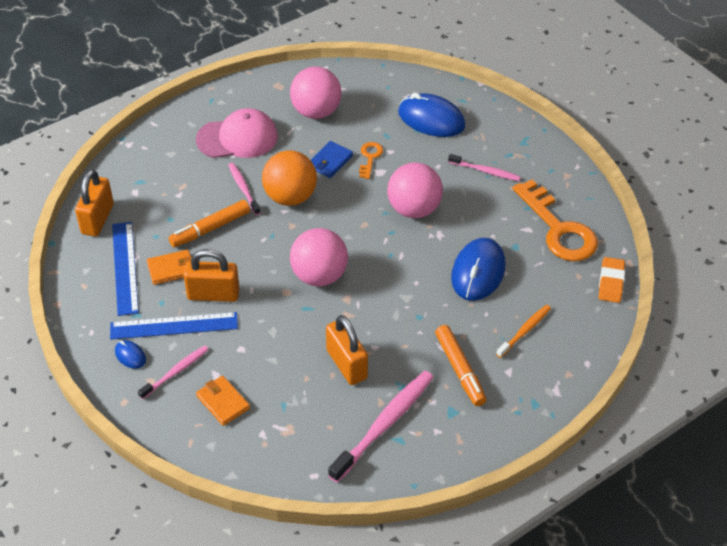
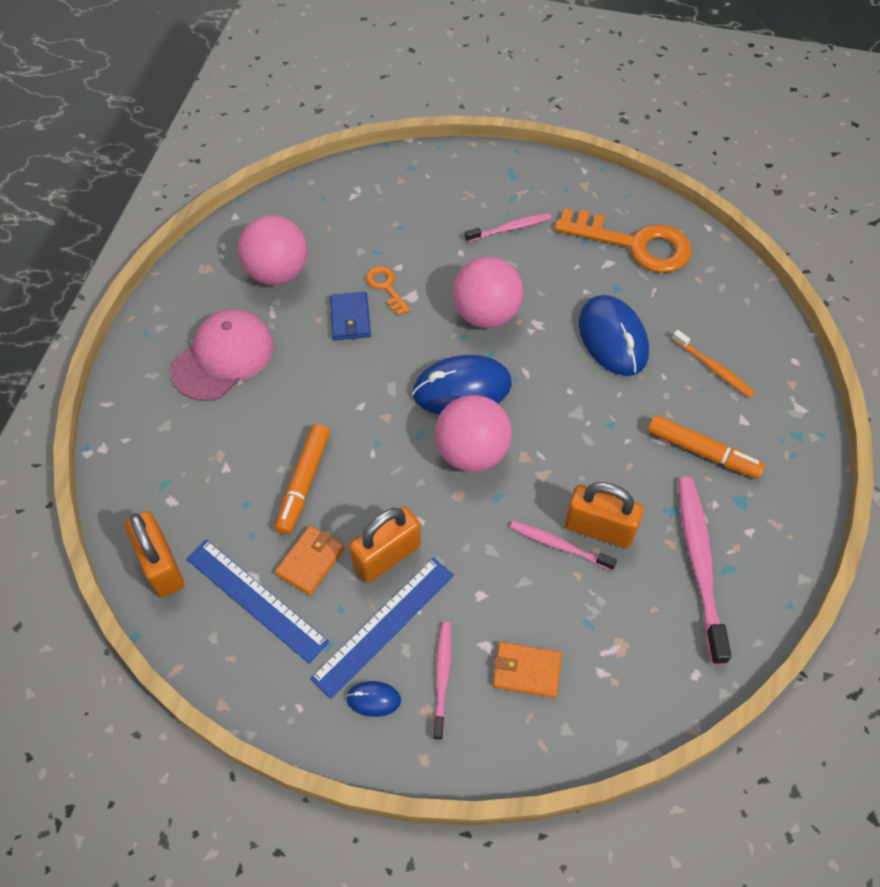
camera: 40 degrees left, 10 degrees up
pink toothbrush [228,163,261,215] -> pink toothbrush moved to [510,521,617,571]
orange ball [262,150,317,206] -> none
blue mouse [398,93,465,137] -> blue mouse moved to [412,355,512,415]
orange toothbrush [496,305,551,358] -> orange toothbrush turned 135 degrees clockwise [672,330,755,398]
orange eraser [599,257,625,303] -> none

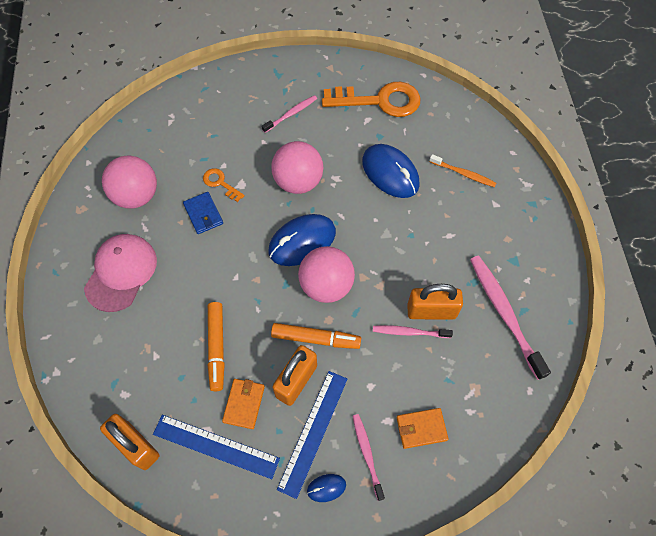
camera: 20 degrees left, 5 degrees up
orange marker [647,415,765,479] -> orange marker moved to [271,323,361,349]

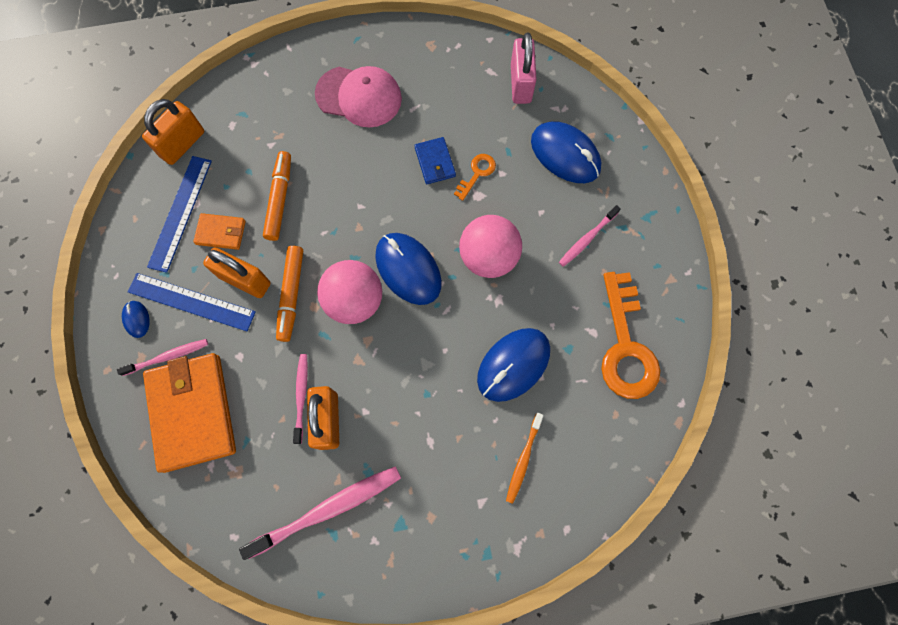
camera: 85 degrees right, 10 degrees up
pink ball [102,155,157,209] -> none
blue wallet [183,192,223,234] -> blue wallet turned 75 degrees counterclockwise [414,137,456,184]
orange marker [208,302,225,391] -> orange marker turned 105 degrees clockwise [263,151,291,241]
pink toothbrush [262,95,317,133] -> pink toothbrush turned 90 degrees clockwise [559,205,621,267]
orange wallet [397,408,448,449] -> orange wallet [143,353,236,473], size x2.11
none -> pink padlock [511,32,537,104]
none -> blue mouse [531,121,602,183]

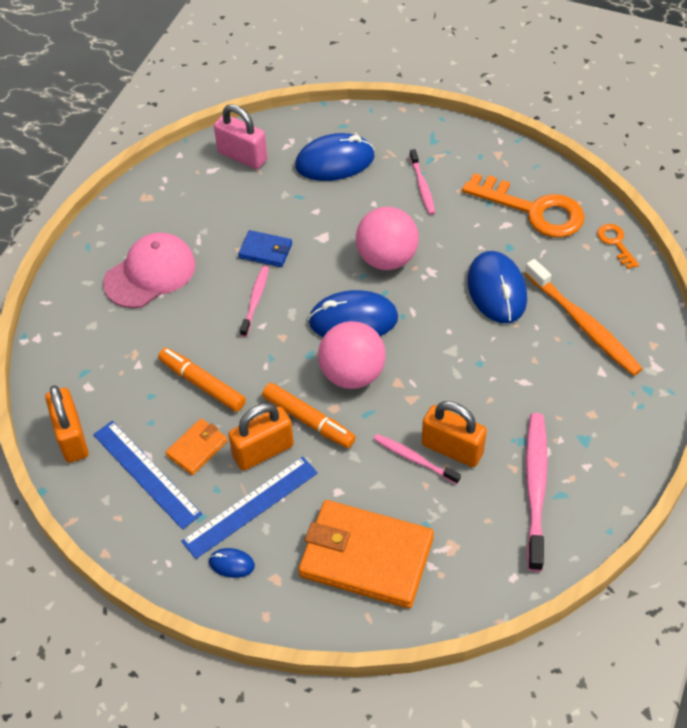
camera: 55 degrees left, 20 degrees down
pink toothbrush [117,339,208,376] -> pink toothbrush moved to [240,266,269,337]
orange key [454,154,496,201] -> orange key moved to [597,224,639,269]
orange toothbrush [506,413,544,504] -> orange toothbrush [525,259,643,376], size x1.78

